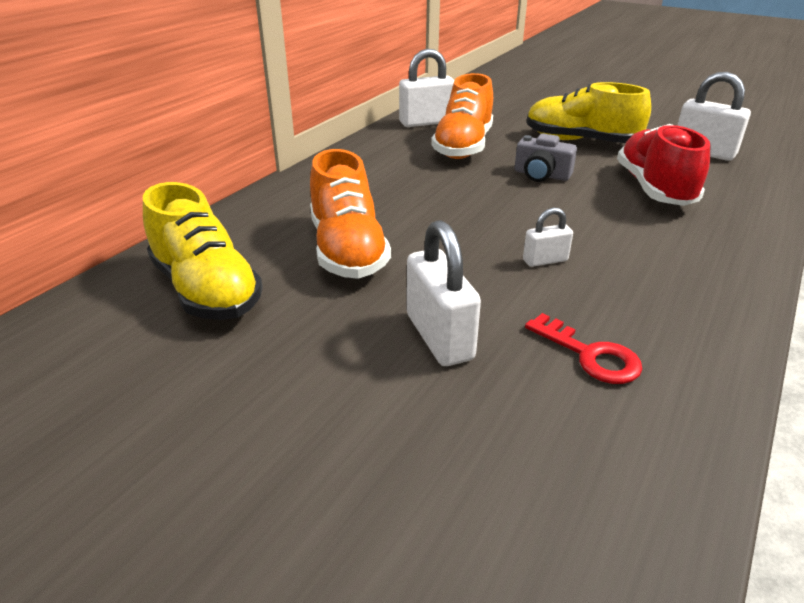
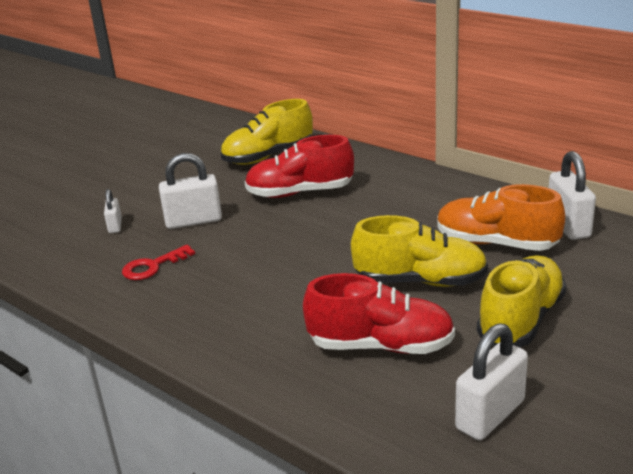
camera: 100 degrees right, 5 degrees down
orange shoe [310,149,391,279] -> red shoe [245,135,354,198]
grey camera [515,134,577,182] -> yellow shoe [351,215,488,287]
white padlock [523,207,573,267] -> white padlock moved to [104,189,122,233]

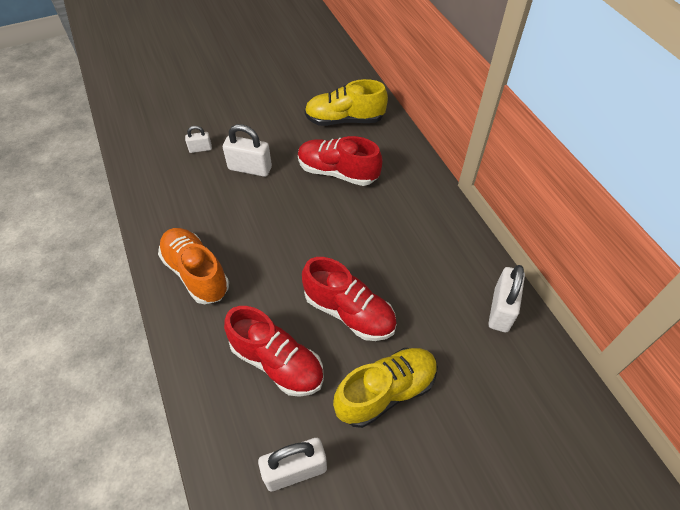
camera: 25 degrees right, 25 degrees up
white padlock [104,189,122,233] -> white padlock turned 60 degrees clockwise [185,126,212,153]
red key [122,245,195,280] -> none
yellow shoe [351,215,488,287] -> red shoe [302,257,397,341]
orange shoe [437,184,565,251] -> orange shoe moved to [158,228,229,304]

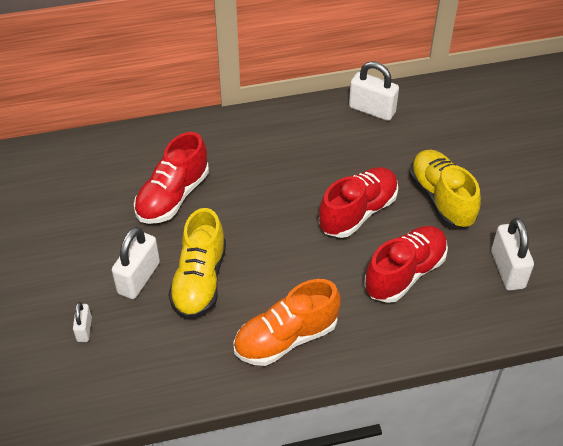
camera: 80 degrees left, 5 degrees down
yellow shoe [305,79,388,126] -> yellow shoe moved to [168,208,226,319]

